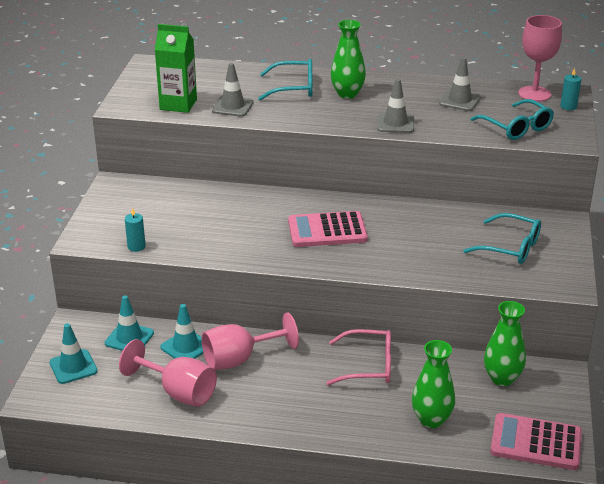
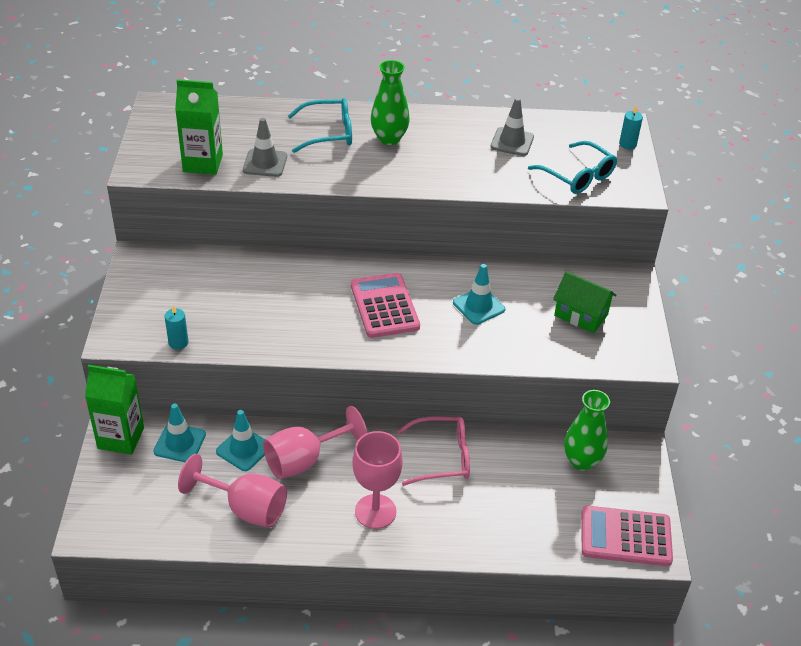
camera: 10 degrees left, 10 degrees up
turquoise traffic cone [49,323,98,384] -> turquoise traffic cone moved to [453,264,505,325]
pink calculator [288,211,368,247] -> pink calculator turned 90 degrees clockwise [351,273,420,338]
grey traffic cone [377,79,414,133] -> none
green vase [412,340,455,428] -> none
turquoise glasses [463,213,541,264] -> green house [553,271,617,333]
pink goblet [518,15,562,102] -> pink goblet moved to [352,431,403,529]
none -> green carton [85,365,144,455]

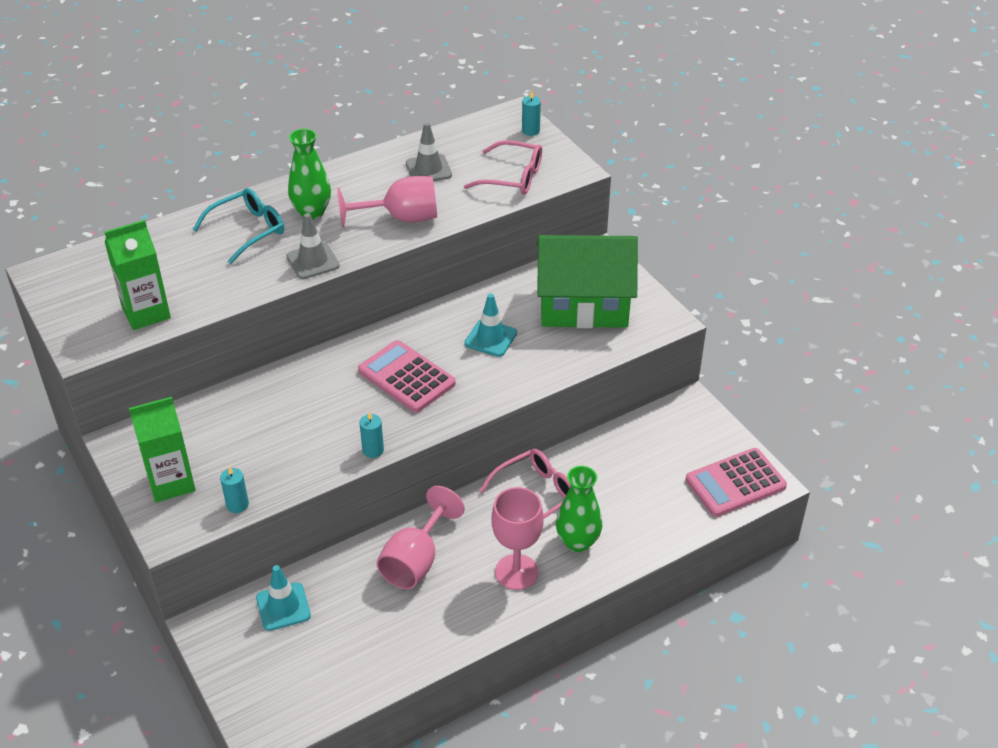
camera: 30 degrees left, 0 degrees up
green carton [85,365,144,455] -> green carton moved to [129,397,196,502]
pink goblet [178,454,287,528] -> pink goblet moved to [337,176,437,228]
turquoise traffic cone [216,410,265,471] -> none
grey traffic cone [243,118,287,177] -> grey traffic cone moved to [287,213,340,279]
turquoise glasses [528,141,617,194] -> pink glasses [464,140,542,195]
green house [553,271,617,333] -> green house [537,235,638,328], size x1.89
green vase [564,390,610,471] -> green vase moved to [556,466,602,552]
none -> turquoise candle [359,411,384,458]

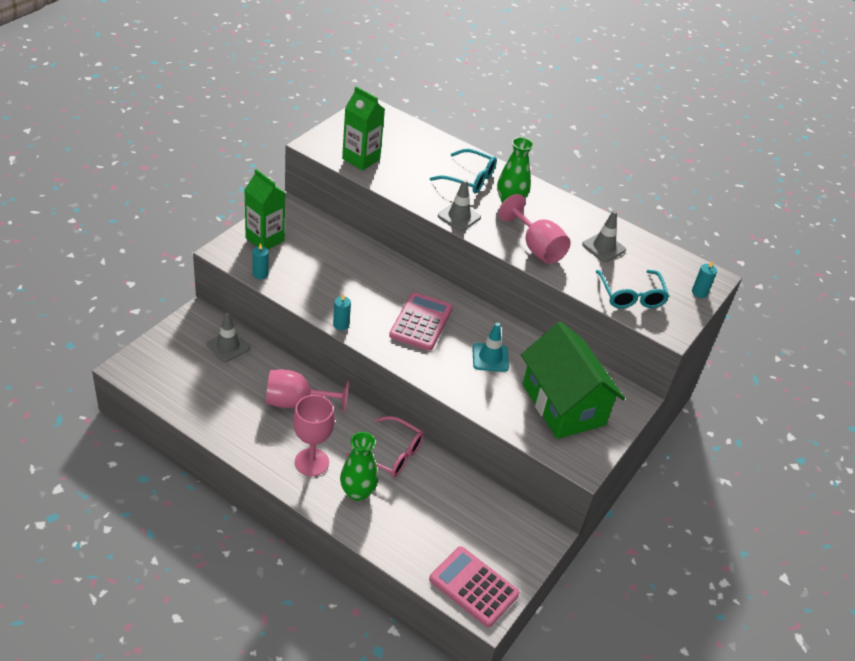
camera: 60 degrees right, 0 degrees up
turquoise traffic cone [256,565,311,631] -> grey traffic cone [207,313,250,362]
pink glasses [464,140,542,195] -> turquoise glasses [595,270,669,308]

